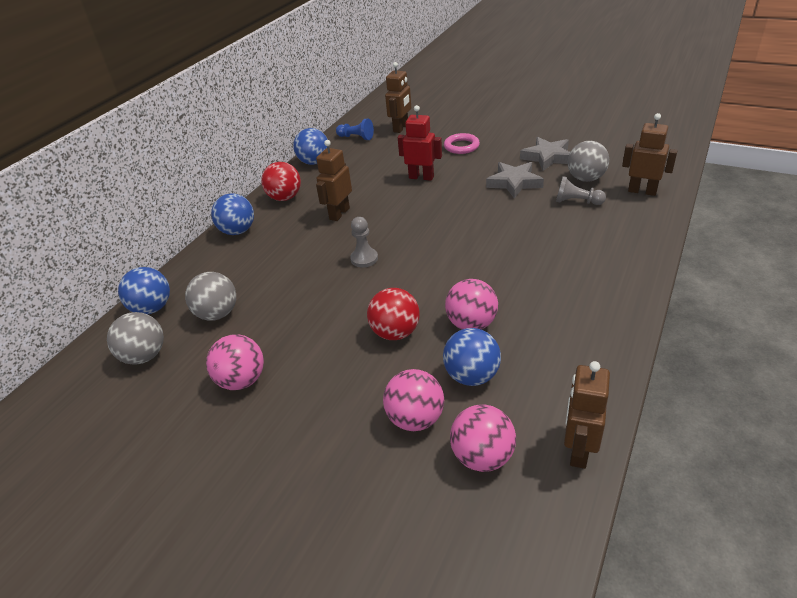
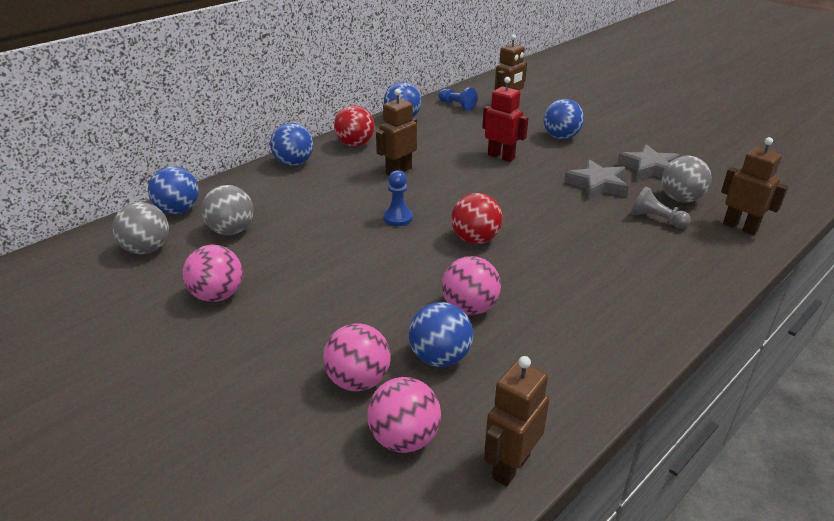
camera: 15 degrees right, 5 degrees down
grey pawn [350,217,378,267] -> blue pawn [383,170,413,226]
red ball [367,288,420,340] -> red ball moved to [451,193,503,244]
pink ring [444,133,480,154] -> blue ball [543,99,584,139]

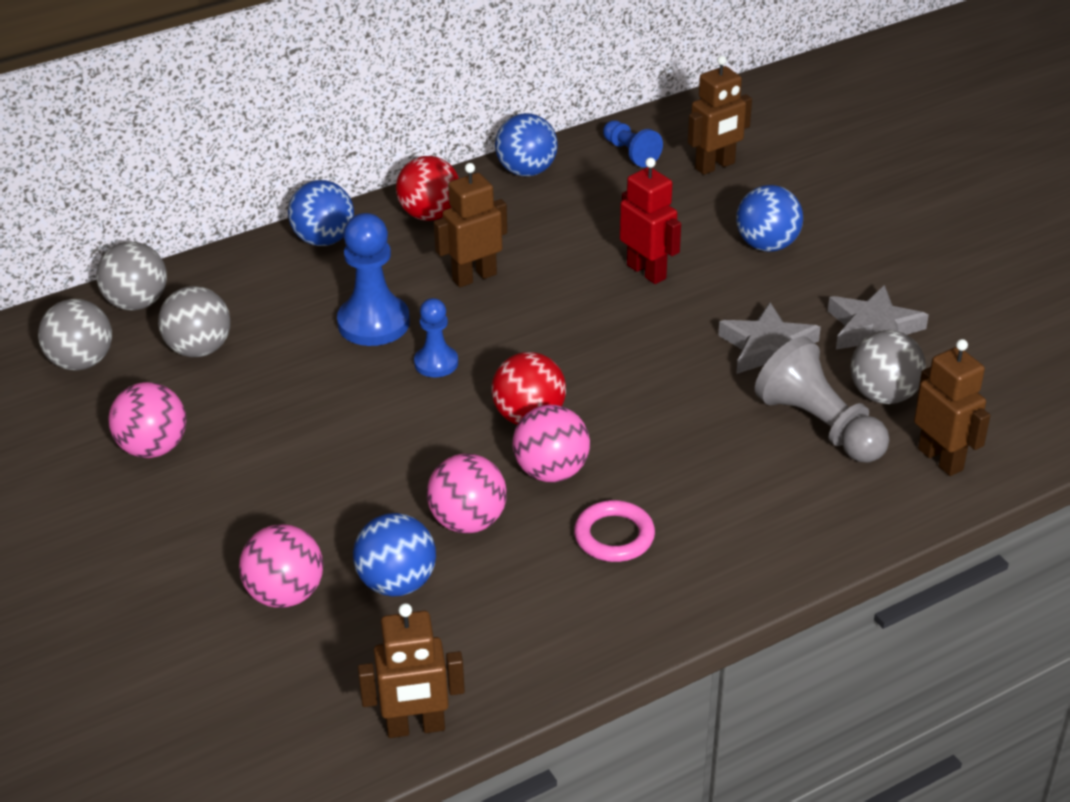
camera: 15 degrees right, 5 degrees up
blue ball [148,166,199,214] -> grey ball [96,242,167,311]
pink ball [367,377,441,453] -> pink ball moved to [512,405,590,482]
brown robot [484,356,549,487] -> brown robot turned 150 degrees counterclockwise [358,603,465,738]
grey pawn [632,187,691,229] -> grey pawn [755,336,889,463], size x1.69
none -> blue pawn [337,213,410,346]
none -> pink ring [574,500,655,562]

